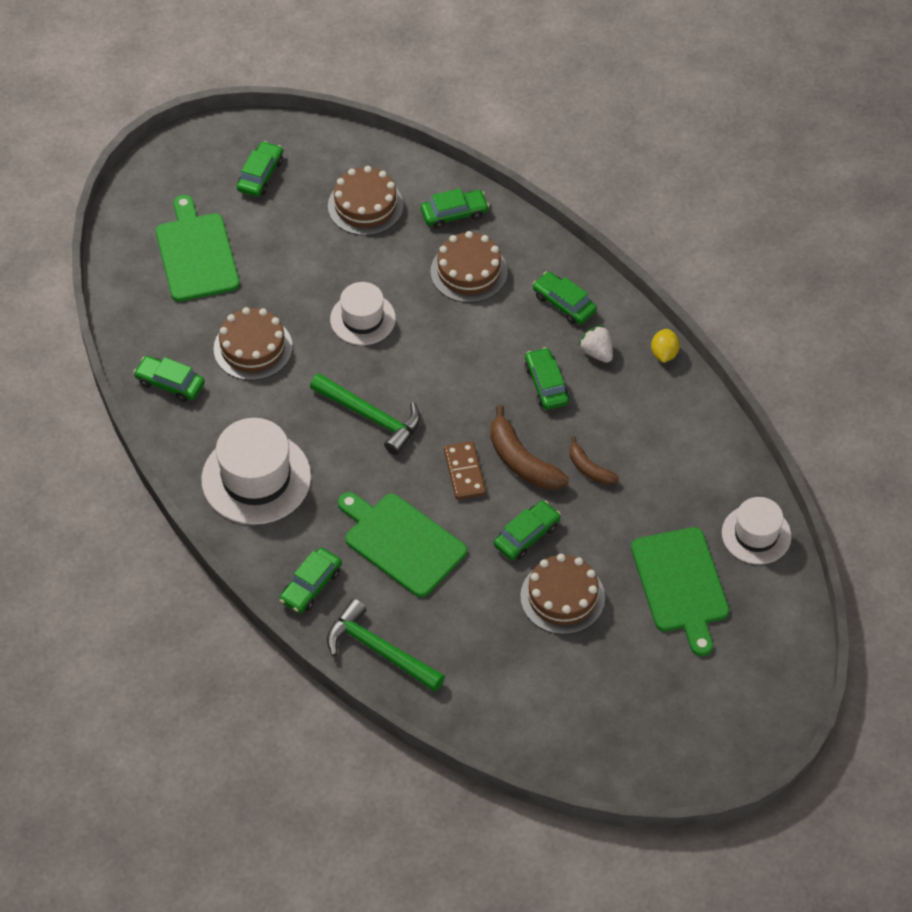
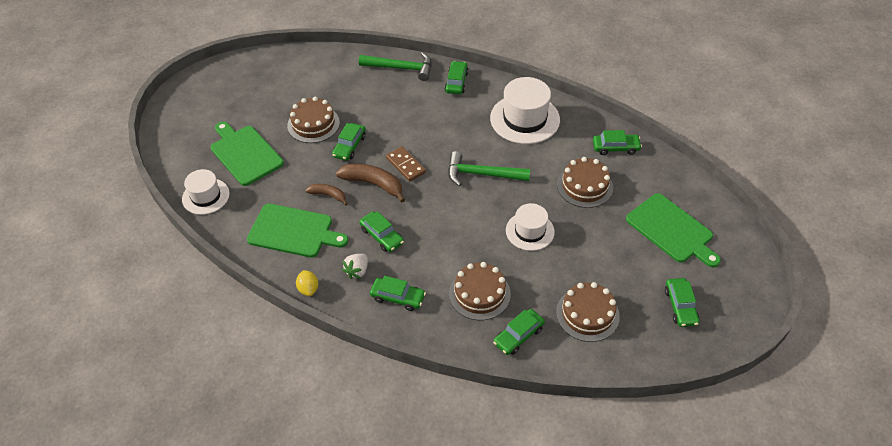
camera: 155 degrees right, 5 degrees down
green cutting board [338,492,467,597] -> green cutting board moved to [247,204,348,258]
white strawberry [578,325,613,362] -> white strawberry turned 90 degrees clockwise [342,254,368,279]

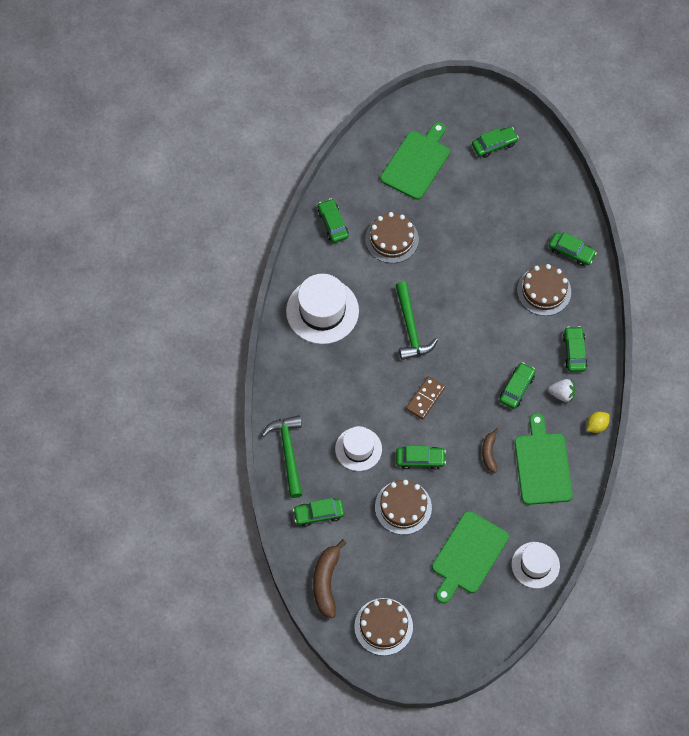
camera: 110 degrees left, 15 degrees up
brown banana [336,164,405,203] -> brown banana moved to [313,539,346,618]
green car [445,61,468,94] -> green car moved to [293,498,344,527]
white hat [506,203,555,251] -> white hat moved to [335,426,382,471]
brown cake [556,282,620,342] -> brown cake moved to [354,598,413,656]

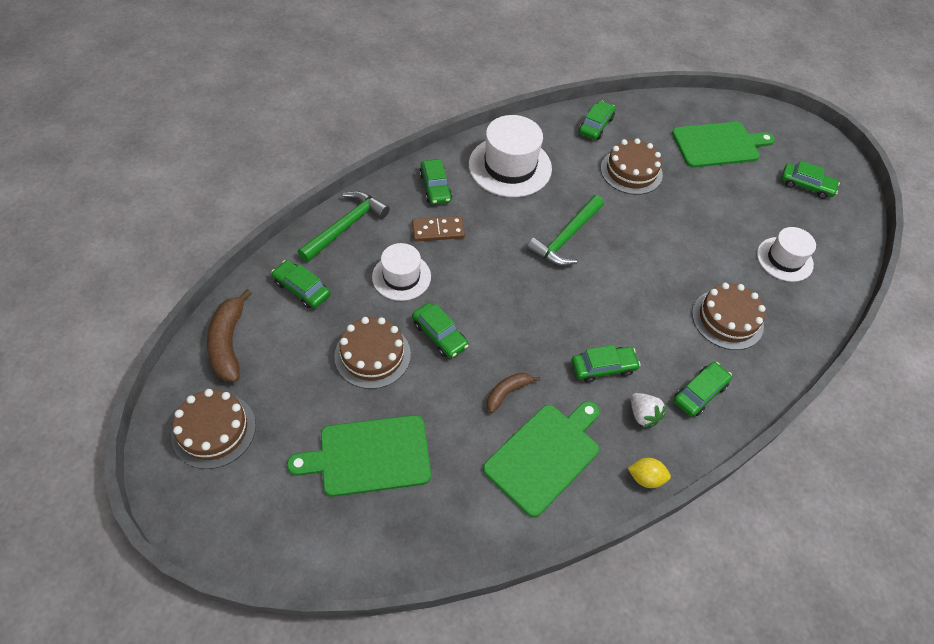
camera: 45 degrees right, 10 degrees down
brown banana [313,539,346,618] -> brown banana turned 60 degrees counterclockwise [207,289,252,382]
brown domino [406,376,445,420] -> brown domino moved to [412,216,465,241]
white hat [512,542,560,588] -> white hat moved to [757,227,816,282]
green car [549,232,597,266] -> green car moved to [419,159,452,205]

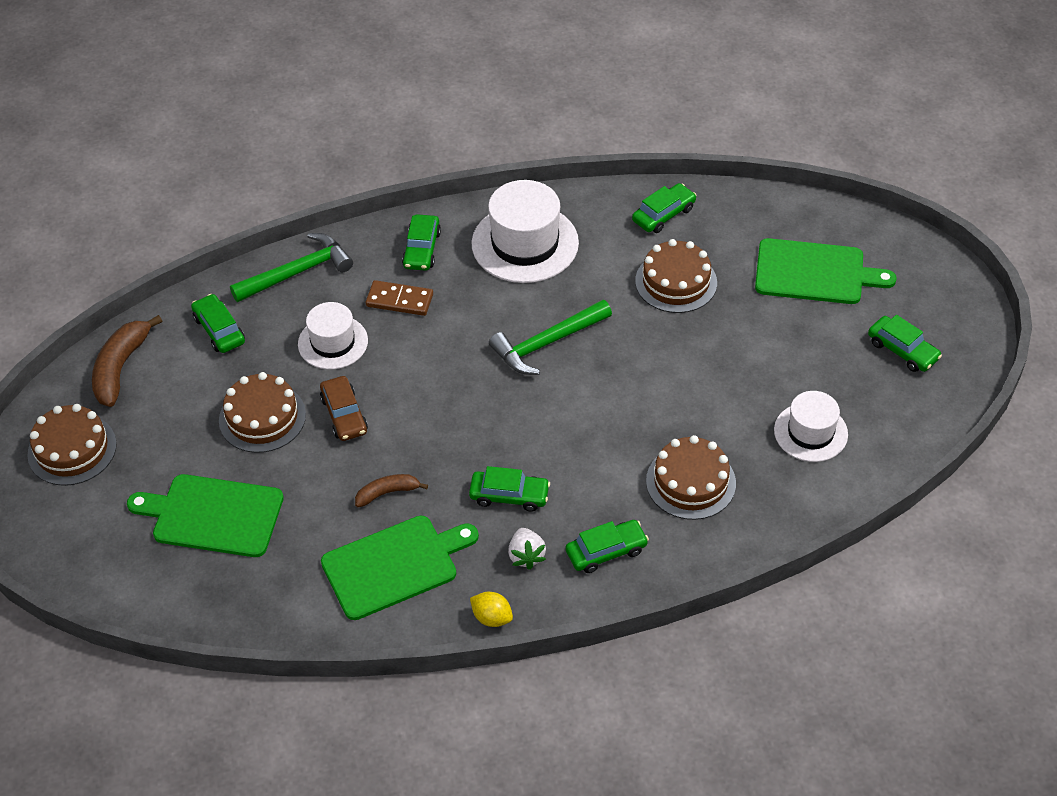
camera: 25 degrees right, 5 degrees down
green car [412,303,469,358] -> brown car [320,376,368,441]

